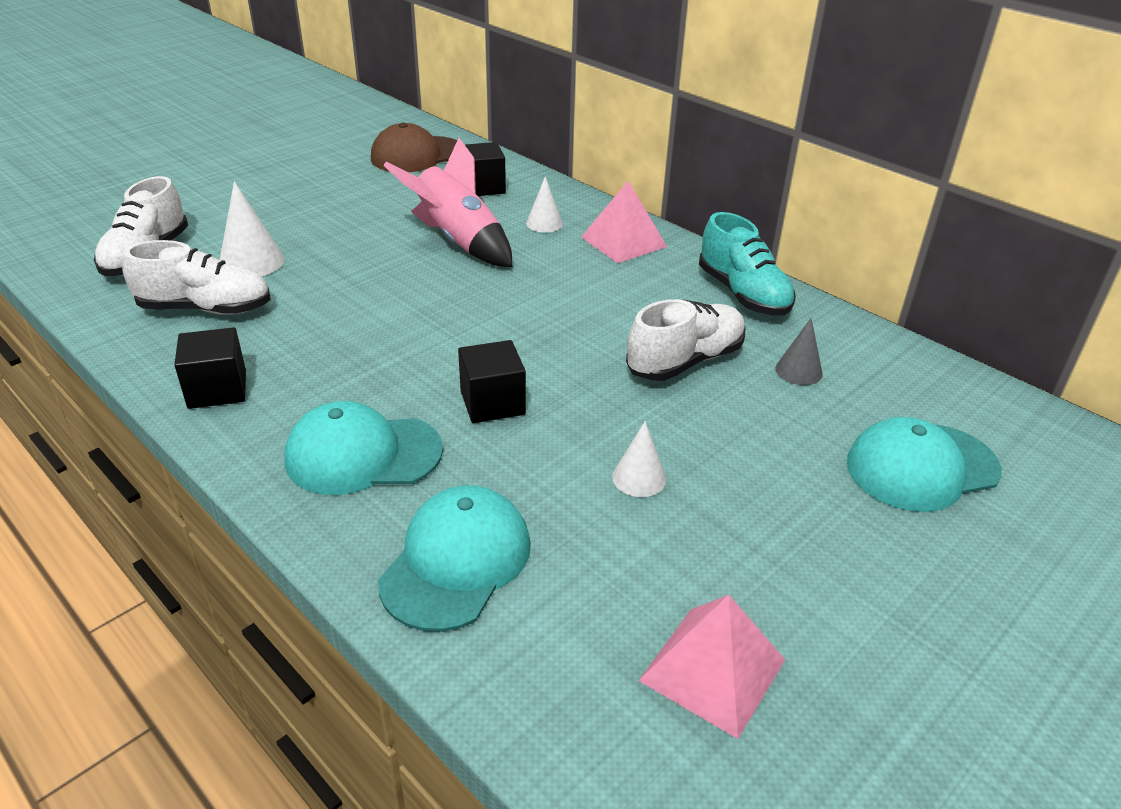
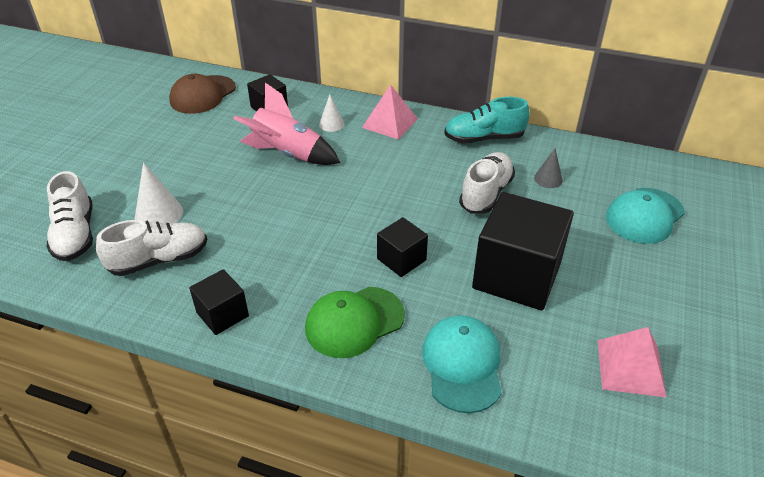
camera: 25 degrees left, 5 degrees up
turquoise cap [284,401,443,495] -> green cap [305,287,405,358]
white cone [612,421,666,497] -> black cube [472,192,574,311]
turquoise shoe [699,212,796,316] -> turquoise shoe turned 135 degrees clockwise [444,97,530,144]

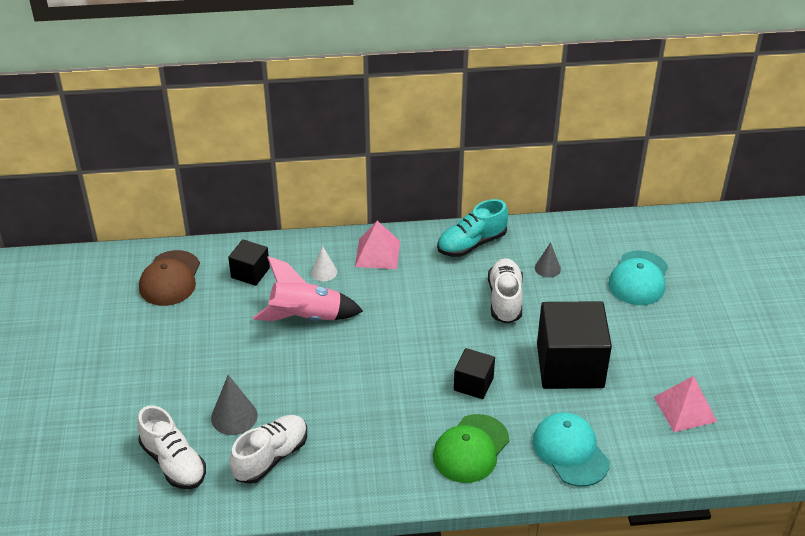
camera: 25 degrees left, 0 degrees up
white cone [135,162,183,224] -> grey cone [211,375,258,435]
black cube [189,269,249,335] -> none

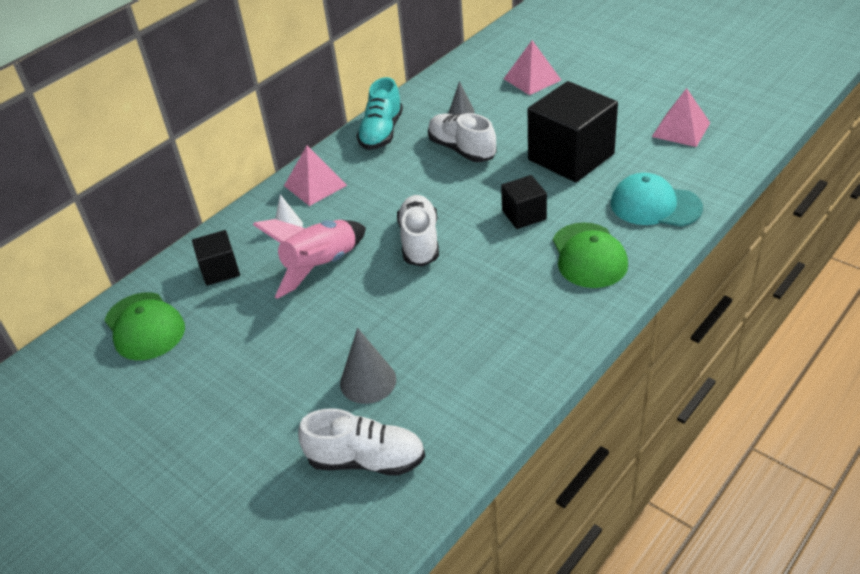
camera: 40 degrees left, 0 degrees up
brown cap [139,250,200,306] -> green cap [105,292,185,360]
white shoe [230,415,307,484] -> white shoe moved to [397,195,439,267]
turquoise cap [608,250,668,305] -> pink pyramid [504,40,561,95]

